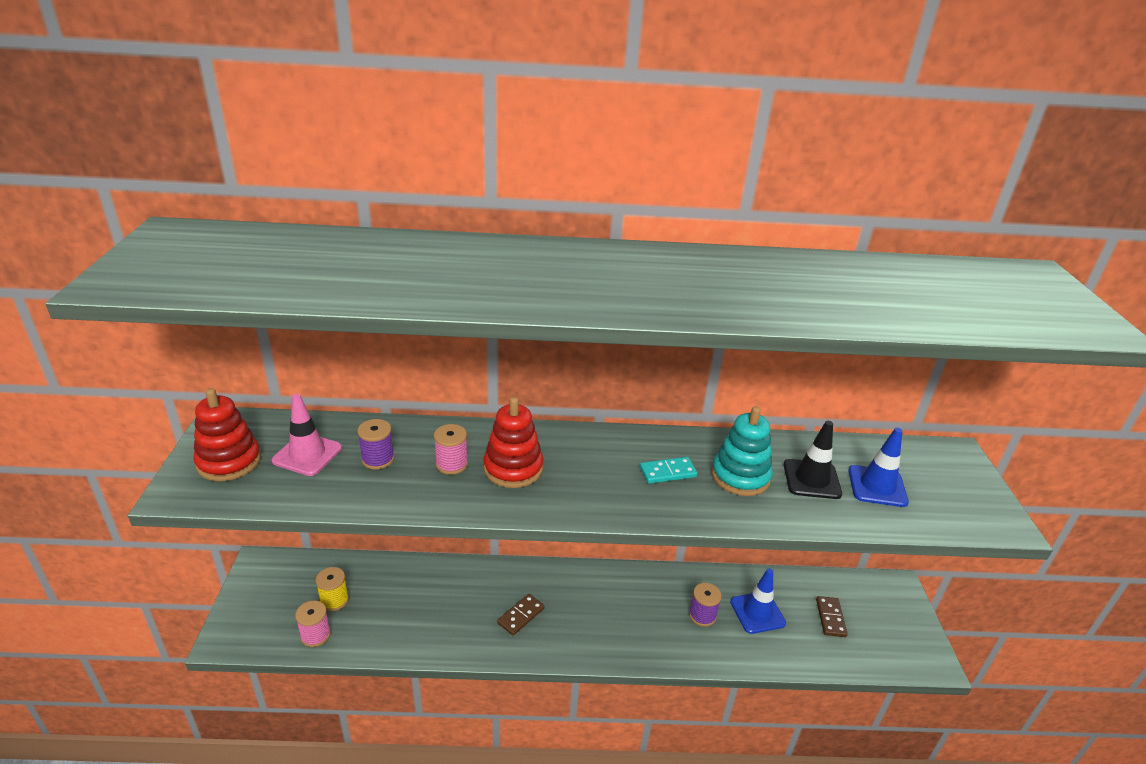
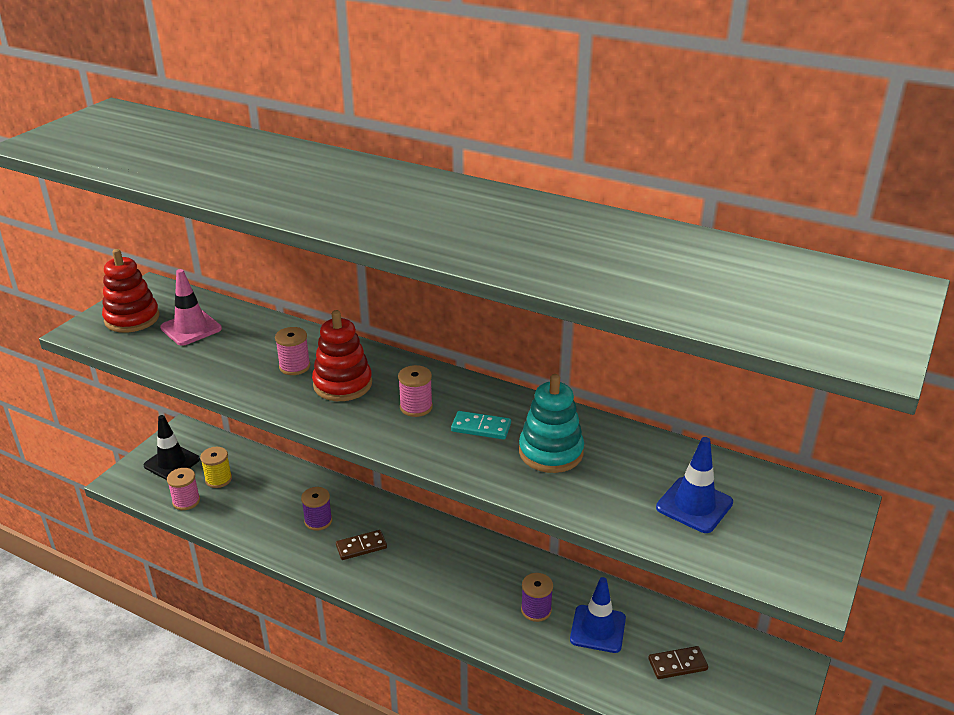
camera: 30 degrees right, 0 degrees up
purple spool [357,419,394,470] -> purple spool moved to [301,487,332,531]
black traffic cone [784,421,842,499] -> black traffic cone moved to [144,415,200,480]
brown domino [816,596,848,637] -> brown domino turned 45 degrees clockwise [648,646,708,679]
none -> pink spool [398,365,433,417]

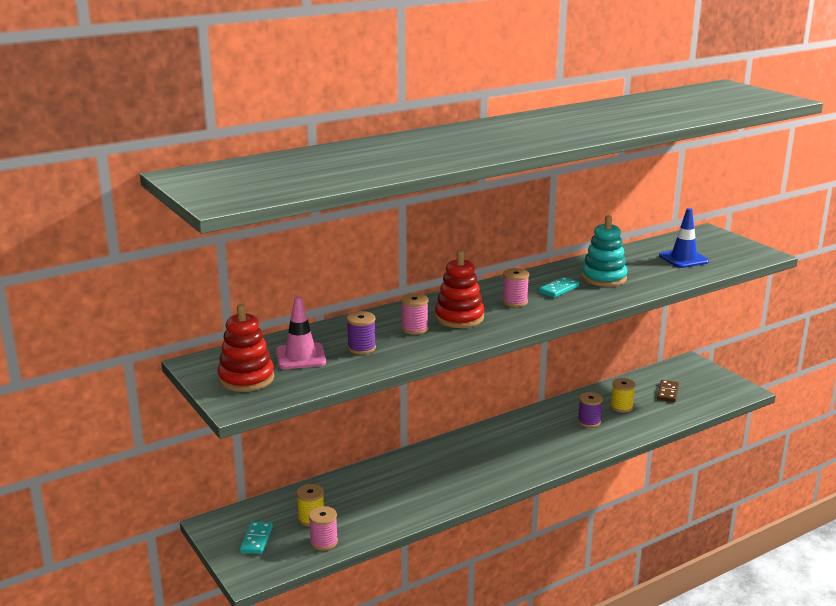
camera: 60 degrees left, 10 degrees down
black traffic cone [144,415,200,480] -> turquoise domino [240,521,273,554]
purple spool [301,487,332,531] -> purple spool moved to [347,311,376,355]
brown domino [336,530,387,560] -> none
blue traffic cone [570,577,626,653] -> yellow spool [610,378,635,413]

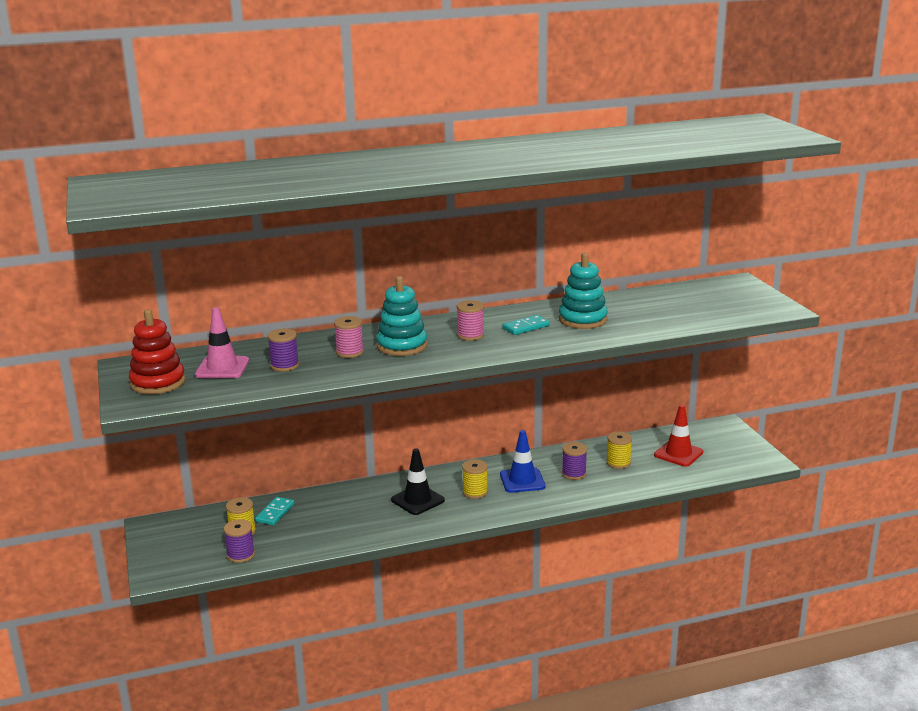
camera: 15 degrees right, 0 degrees up
turquoise domino [240,521,273,554] -> turquoise domino moved to [255,497,294,525]
pink spool [309,506,338,551] -> purple spool [224,519,255,563]
red stacking toy [435,250,484,328] -> turquoise stacking toy [376,276,427,356]
brown domino [657,380,679,402] -> red traffic cone [654,405,703,467]
blue traffic cone [659,208,709,268] -> blue traffic cone moved to [500,430,545,493]
none -> black traffic cone [391,448,445,515]
none -> yellow spool [462,459,488,499]

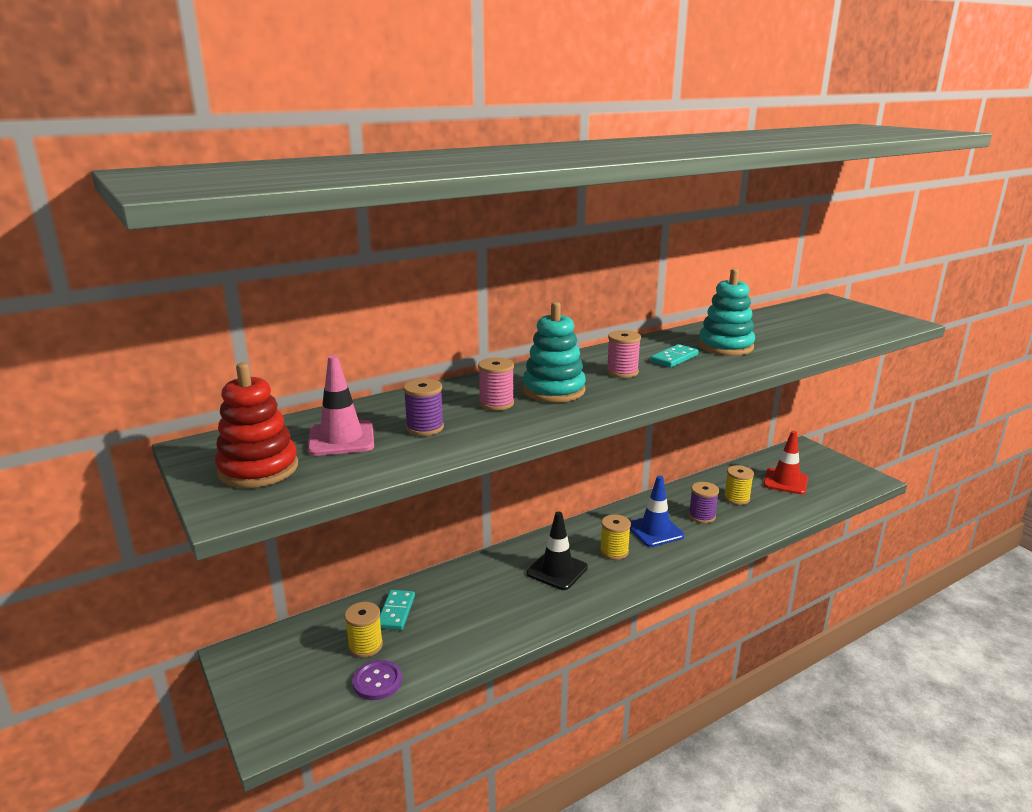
camera: 15 degrees left, 0 degrees up
purple spool [224,519,255,563] -> purple button [353,660,402,700]

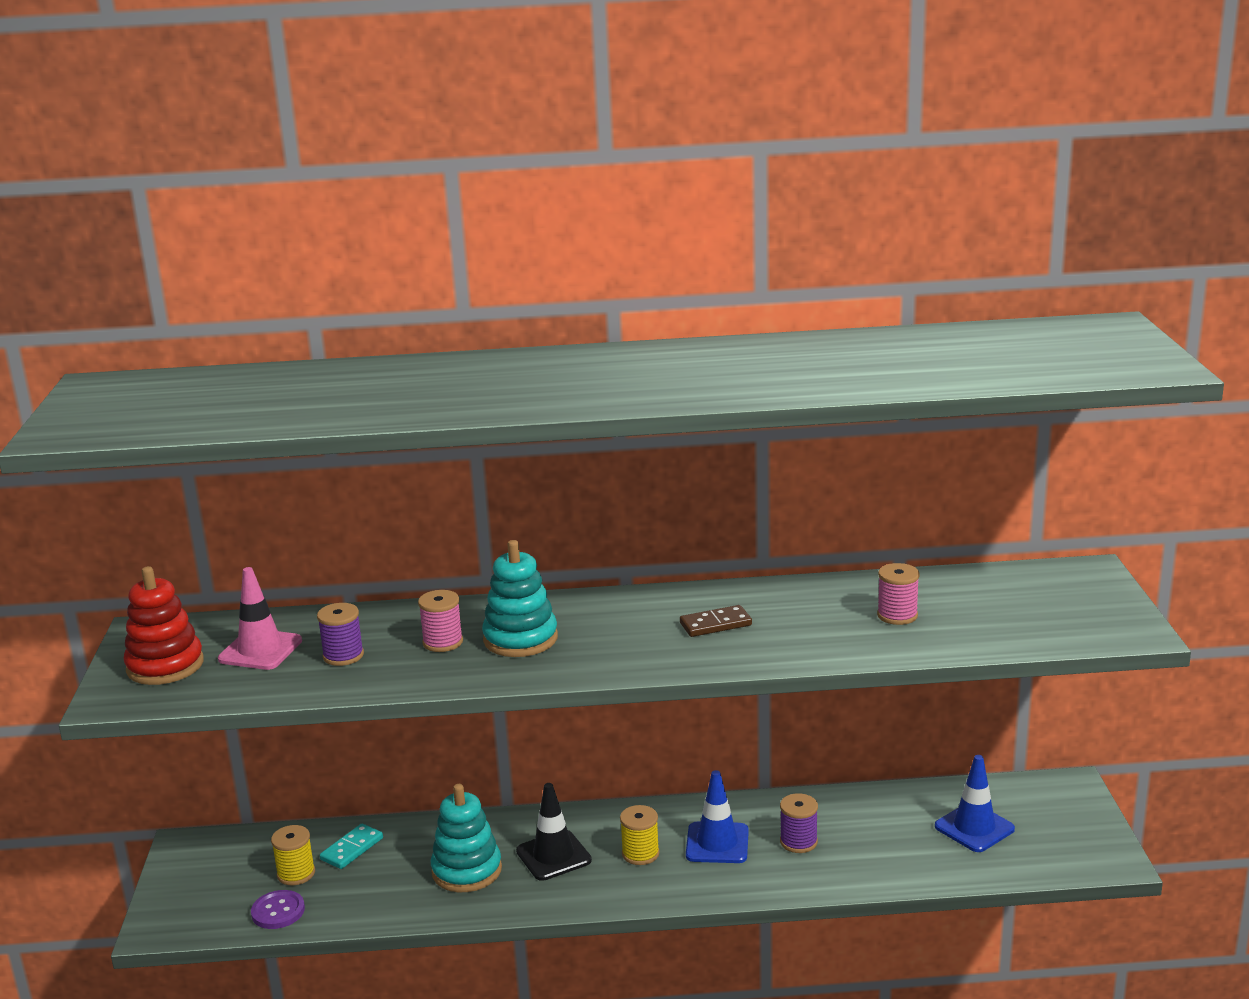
camera: 30 degrees right, 0 degrees up
pink spool [606,330,641,378] -> pink spool moved to [877,563,920,625]
turquoise domino [650,344,699,368] -> brown domino [680,605,752,637]
turquoise stacking toy [698,268,755,356] -> turquoise stacking toy moved to [431,784,502,892]
yellow spool [724,465,754,505] -> none
red traffic cone [764,431,808,494] -> blue traffic cone [935,755,1015,852]

